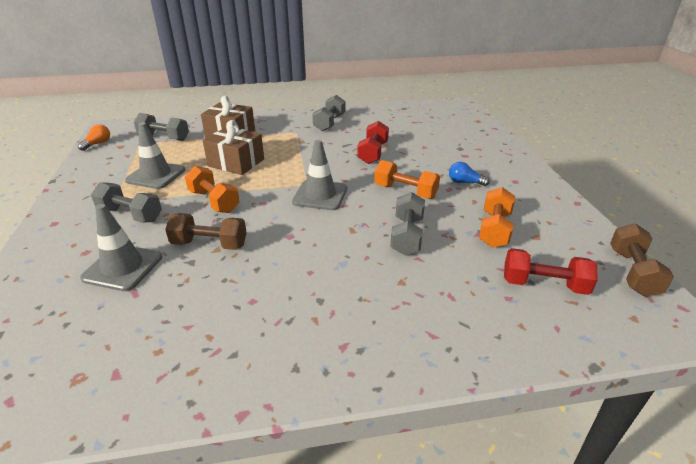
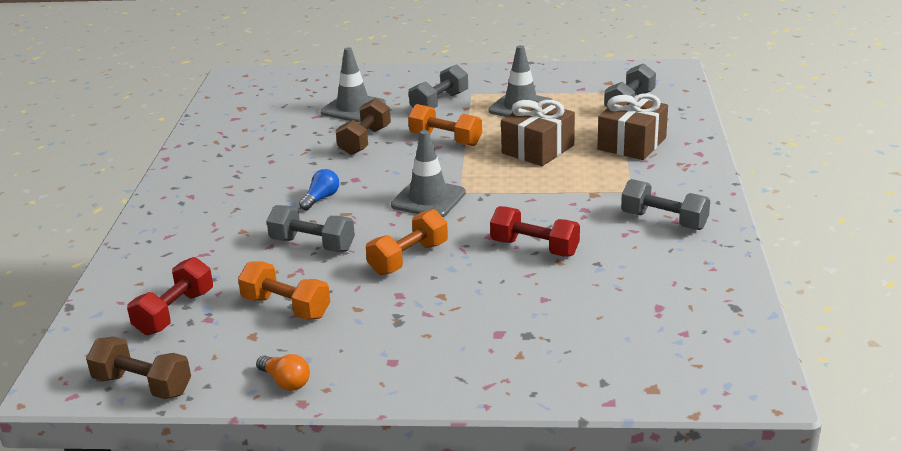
camera: 105 degrees right, 5 degrees down
orange light bulb [78,124,110,151] -> orange light bulb moved to [256,354,310,391]
orange dumbbell [185,166,240,213] -> orange dumbbell turned 60 degrees clockwise [408,104,482,146]
blue light bulb [449,162,490,186] -> blue light bulb moved to [299,169,339,210]

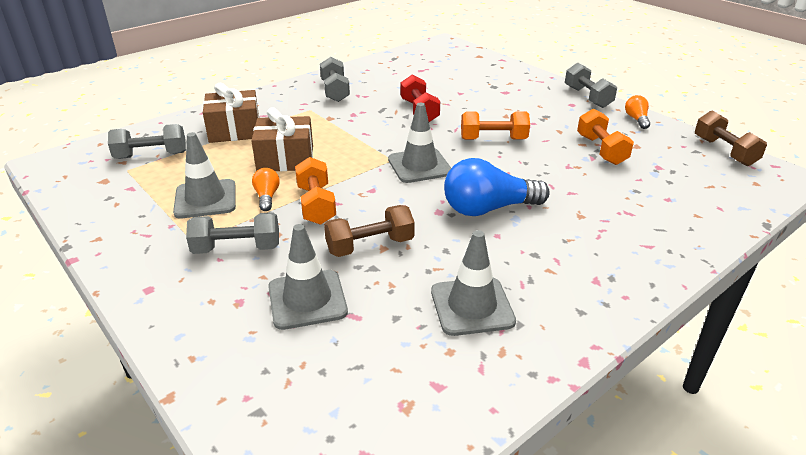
camera: 135 degrees left, 5 degrees up
red dumbbell [127,257,213,335] -> none
grey dumbbell [267,205,355,252] -> grey dumbbell moved to [565,63,617,108]
blue light bulb [299,169,339,210] -> blue light bulb [444,158,550,216], size x2.03
none -> orange light bulb [252,168,280,211]
none -> grey traffic cone [431,230,516,336]

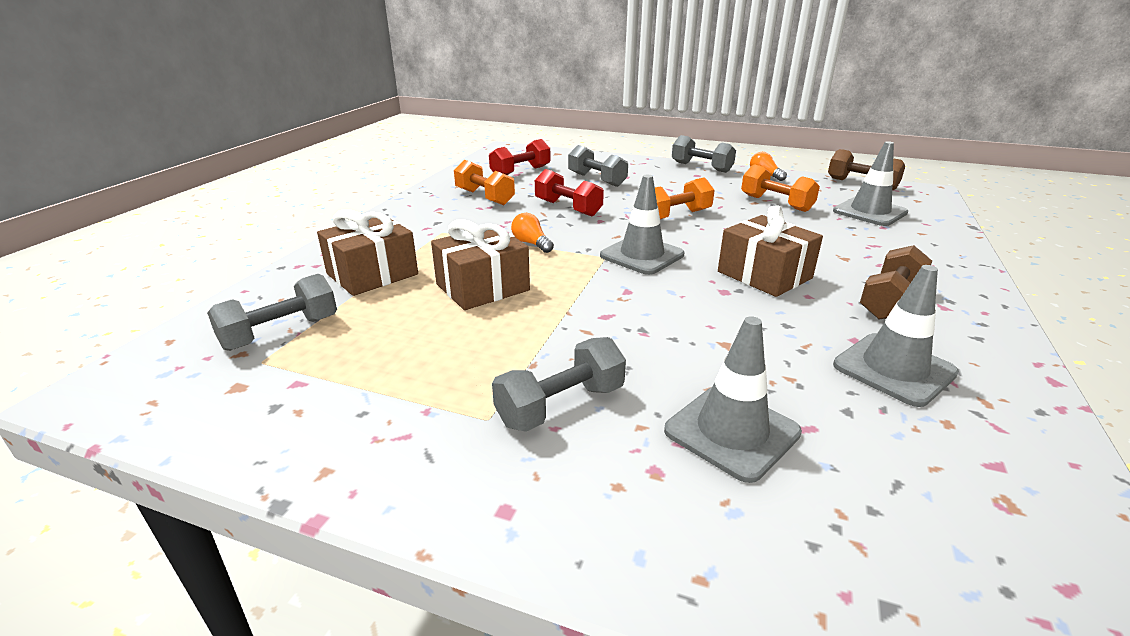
camera: 30 degrees left, 5 degrees down
grey traffic cone [173,132,236,219] -> grey traffic cone moved to [833,141,908,226]
orange light bulb [252,168,280,211] -> orange light bulb moved to [511,213,554,253]
orange dumbbell [295,157,336,225] -> orange dumbbell moved to [454,160,515,205]
grey dumbbell [320,57,350,102] -> grey dumbbell moved to [568,145,628,187]
brown dumbbell [324,205,415,257] -> brown dumbbell moved to [860,245,932,319]
blue light bulb [444,158,550,216] -> brown gift [718,205,823,297]
none -> red dumbbell [489,139,551,175]

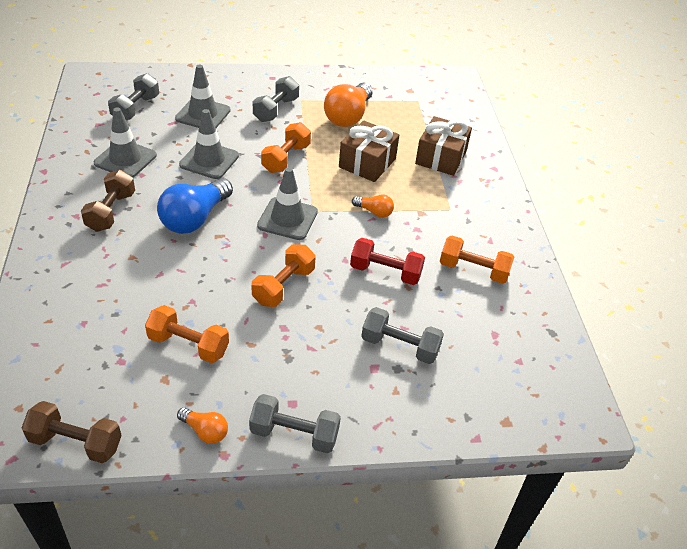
camera: 150 degrees right, 15 degrees up
grey dumbbell [207,274,337,351] -> grey dumbbell moved to [108,73,159,120]
red dumbbell [489,139,551,175] -> none
brown gift [718,205,823,297] -> blue light bulb [157,178,233,234]
grey traffic cone [833,141,908,226] -> grey traffic cone moved to [179,109,239,179]
none -> orange dumbbell [261,122,311,173]
none -> orange light bulb [324,83,373,127]

